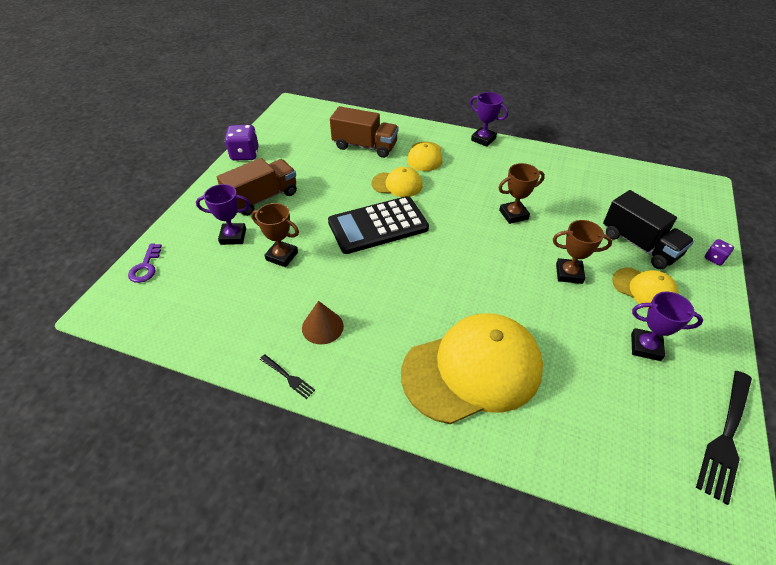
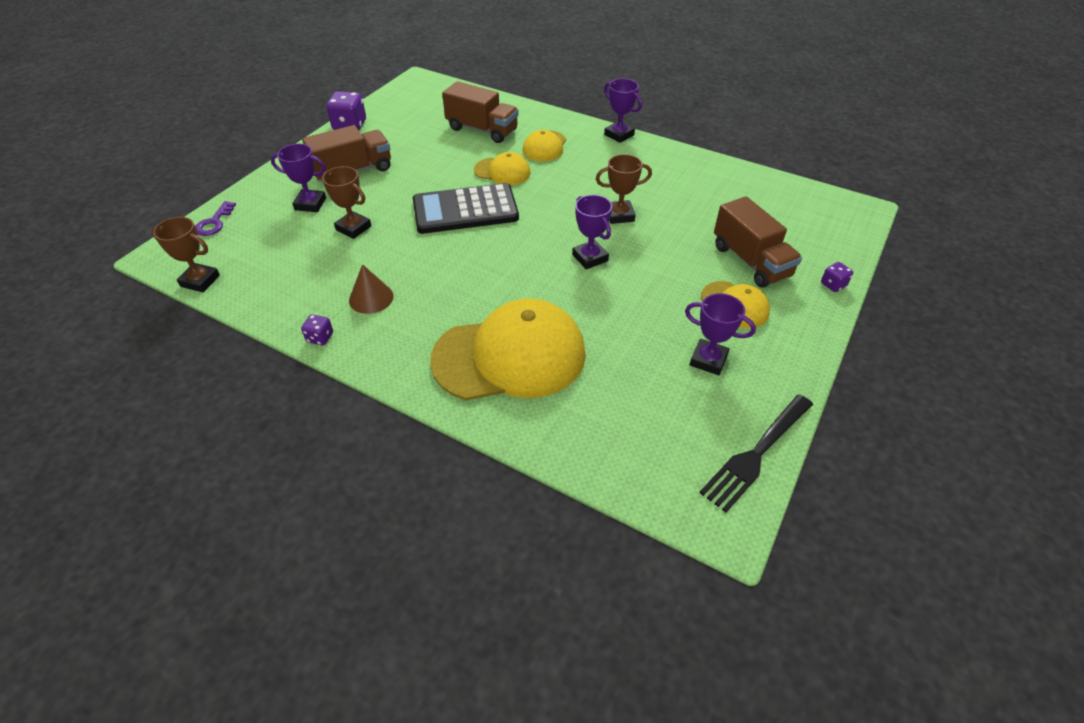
camera: 10 degrees right, 0 degrees up
black fork [260,354,315,399] -> purple dice [301,314,333,345]
brown trophy [553,220,612,284] -> brown trophy moved to [151,217,220,292]
black truck [603,190,694,269] -> brown truck [714,196,802,288]
none -> purple trophy [572,195,612,269]

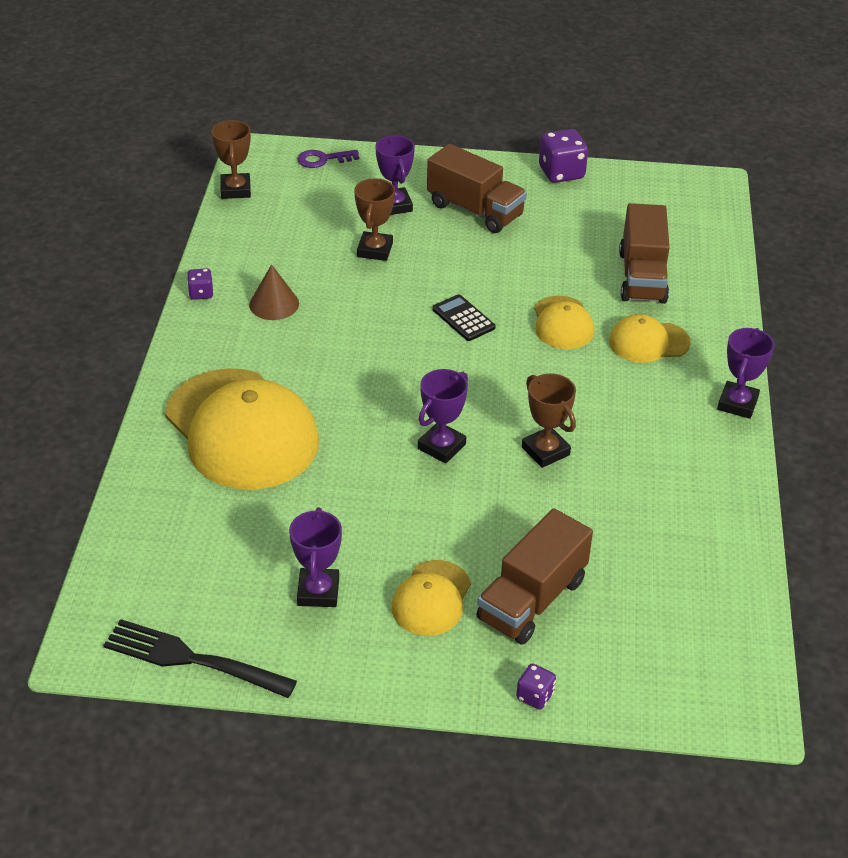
camera: 65 degrees right, 5 degrees down
black calculator [413,183,519,234] -> black calculator [432,294,495,341], size x0.47

